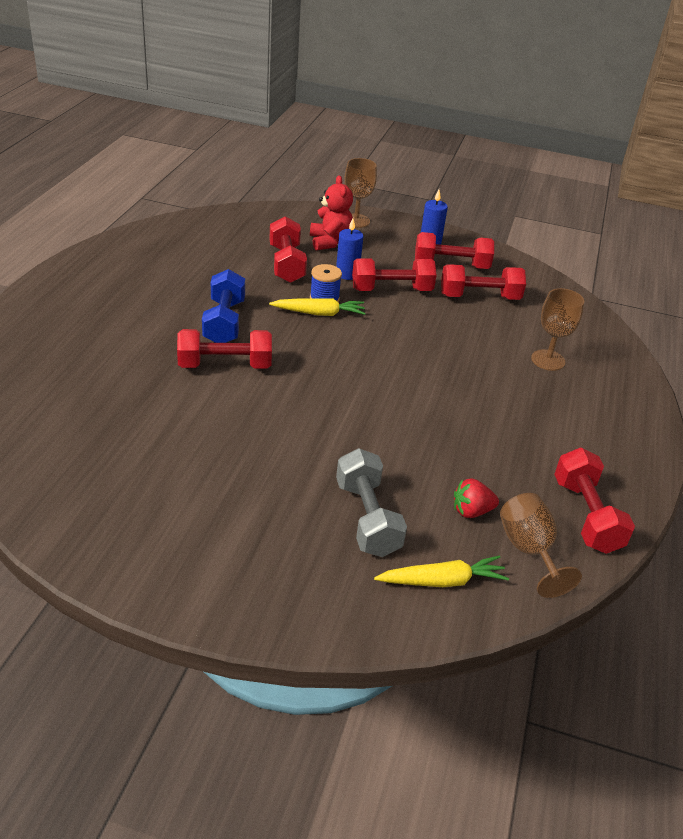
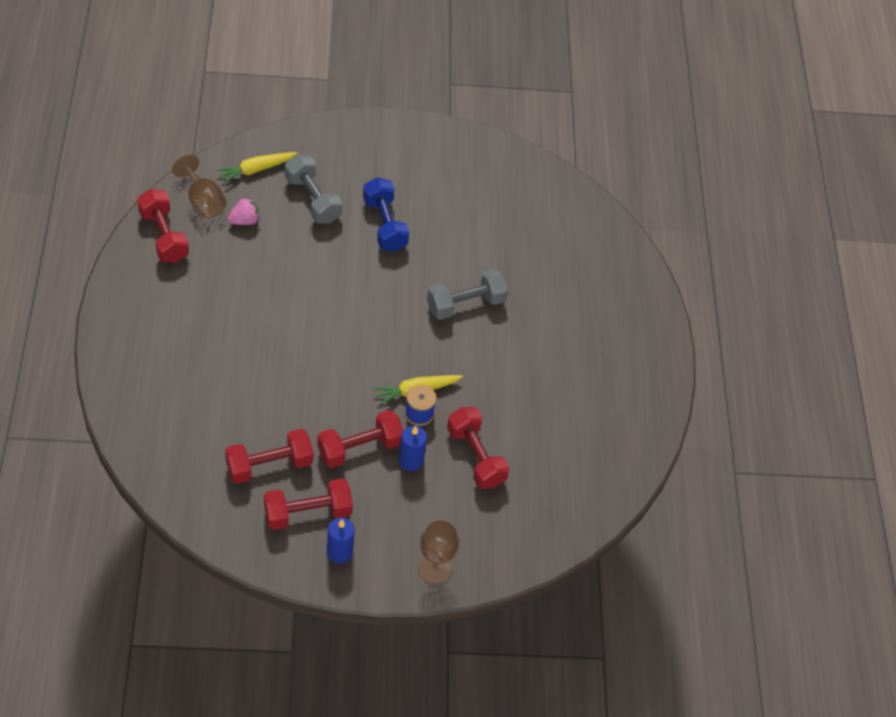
camera: 160 degrees right, 15 degrees up
red dumbbell [177,329,272,369] -> grey dumbbell [427,269,508,320]
blue dumbbell [202,269,245,343] -> blue dumbbell moved to [363,177,409,252]
red teddy bear [310,175,353,250] -> none
red strawberry [454,479,499,518] -> pink strawberry [228,197,259,225]
brown goblet [531,288,584,371] -> none

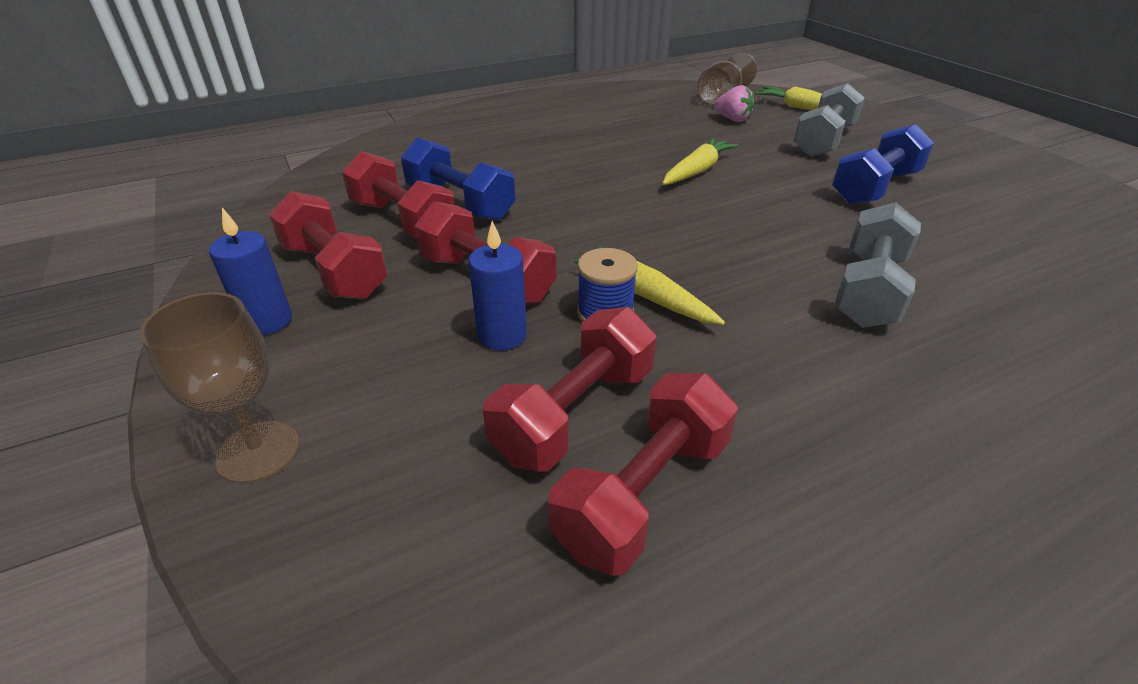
camera: 70 degrees right, 15 degrees down
red dumbbell [137,189,189,263] -> red dumbbell moved to [548,373,738,576]
grey dumbbell [427,269,508,320] -> grey dumbbell turned 75 degrees clockwise [834,202,921,328]
none -> blue dumbbell [401,137,515,221]
none -> yellow carrot [662,138,738,185]

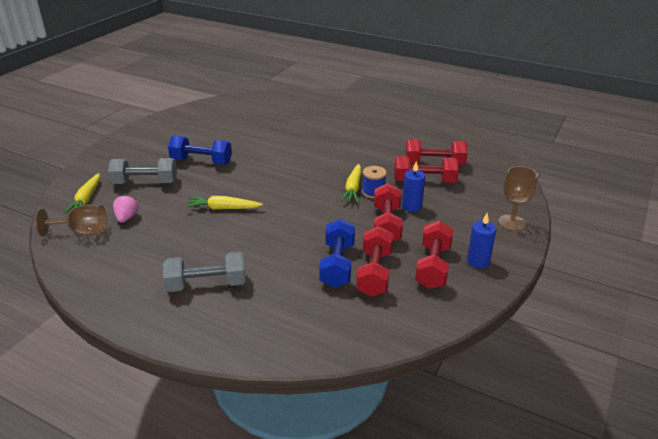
camera: 125 degrees left, 5 degrees down
grey dumbbell [834,202,921,328] -> grey dumbbell moved to [163,252,246,292]

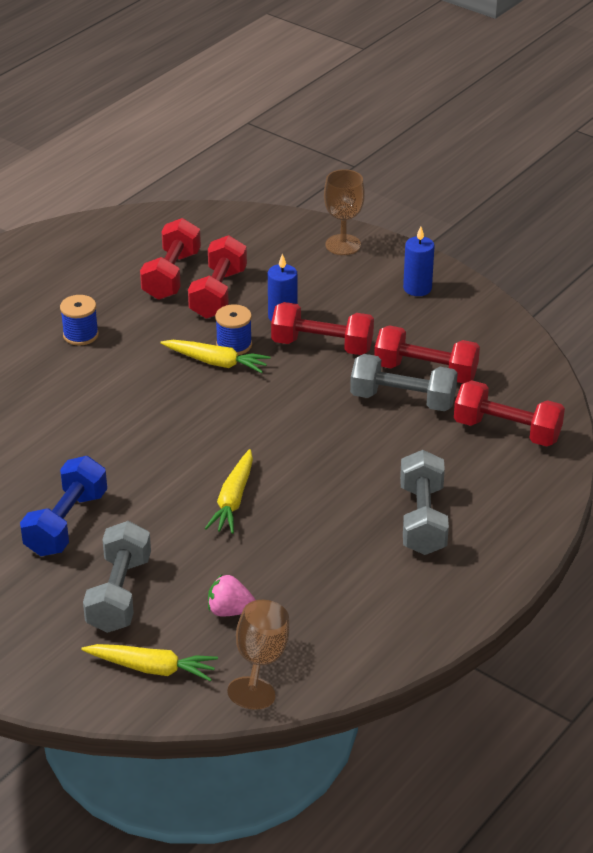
camera: 80 degrees left, 5 degrees up
blue dumbbell [319,219,355,288] -> grey dumbbell [350,354,458,411]
red dumbbell [415,221,454,289] -> red dumbbell moved to [454,380,565,446]
none -> blue spool [60,295,99,346]

